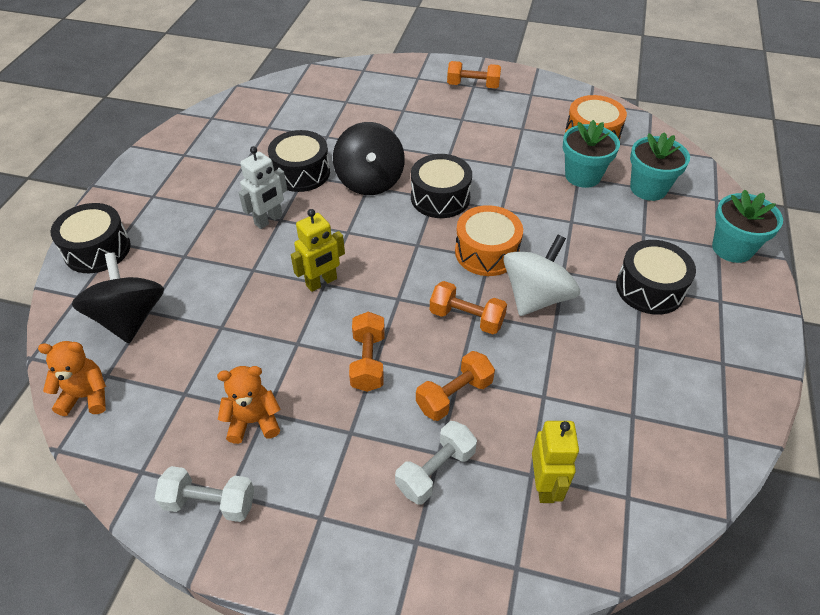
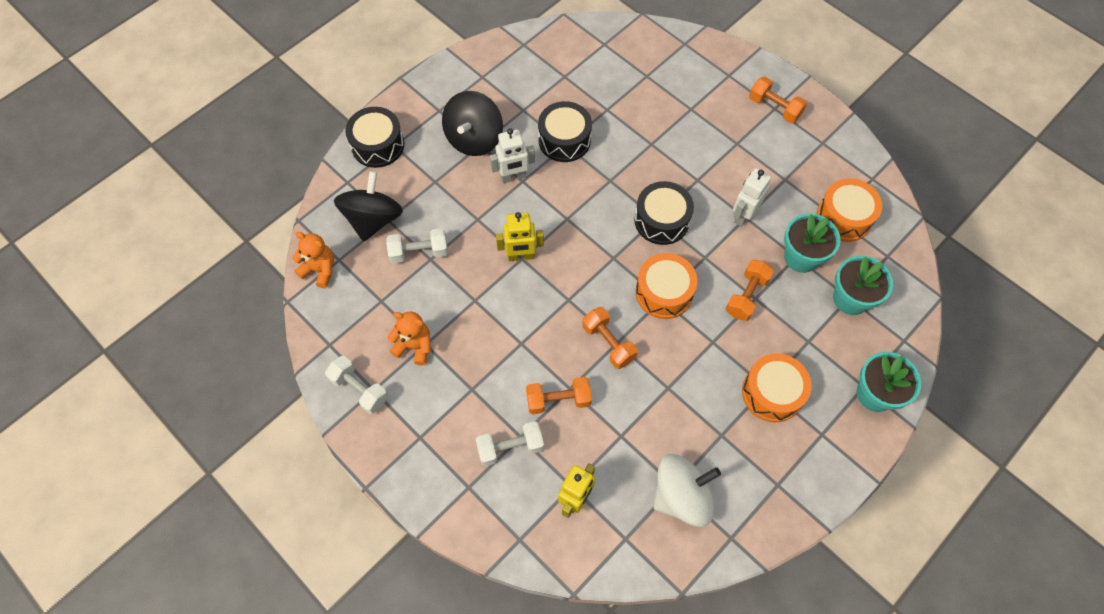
camera: 30 degrees right, 15 degrees up
black spinning top [333,122,405,195] -> black spinning top moved to [442,91,503,156]
orange dumbbell [349,312,385,392] -> orange dumbbell moved to [726,260,774,321]
white spinning top [503,235,580,316] -> white spinning top moved to [654,454,721,527]
black drum [616,240,696,315] -> orange drum [742,353,812,422]
none -> white dumbbell [386,228,448,263]
none -> white robot [733,168,771,227]

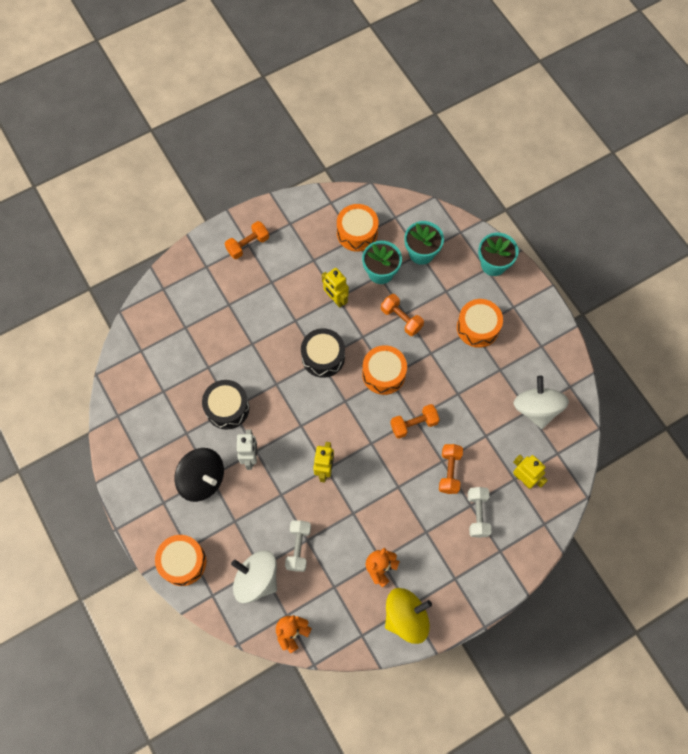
camera: 75 degrees left, 5 degrees up
white dumbbell [325,356,388,414] -> yellow spinning top [385,588,432,644]
black spinning top [334,171,403,242] -> white spinning top [231,550,277,603]
black drum [345,107,404,168] -> orange drum [155,535,206,586]
white robot [733,168,771,227] -> yellow robot [322,268,349,308]

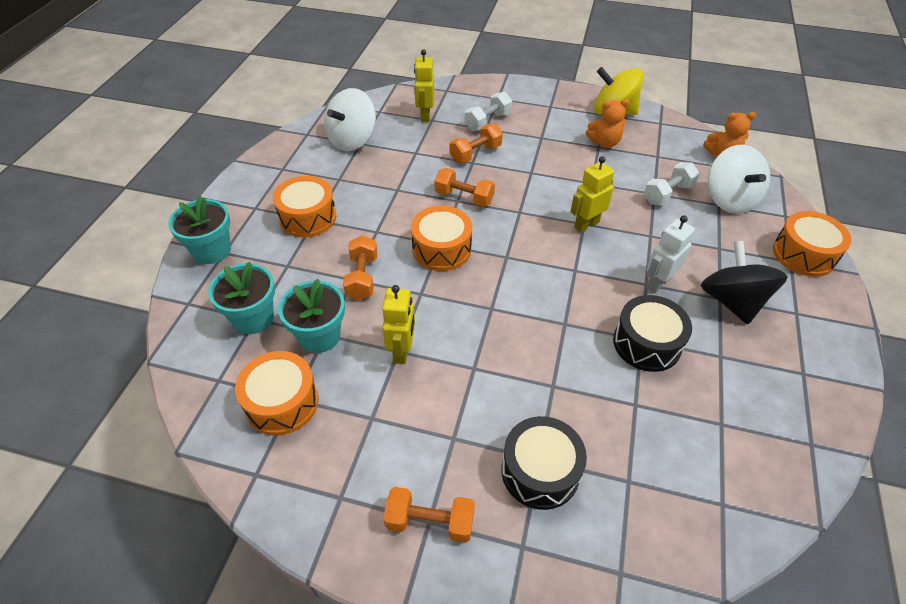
camera: 135 degrees left, 20 degrees down
black drum [301,328,345,378] -> black drum moved to [501,416,587,510]

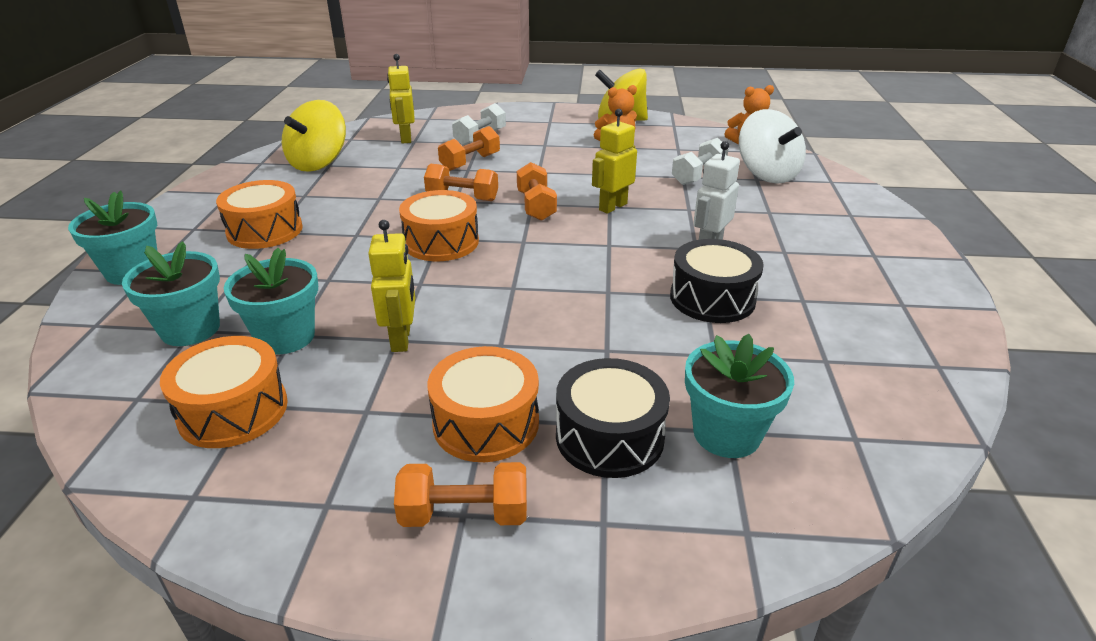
camera: 10 degrees left, 15 degrees down
white spinning top [324,88,376,151] -> yellow spinning top [282,100,346,172]
orange dumbbell [343,235,377,300] -> orange dumbbell moved to [517,162,557,221]
black spinning top [701,241,788,324] -> none
orange drum [773,211,852,277] -> orange drum moved to [428,346,539,462]
none -> turquoise flower pot [685,334,794,458]

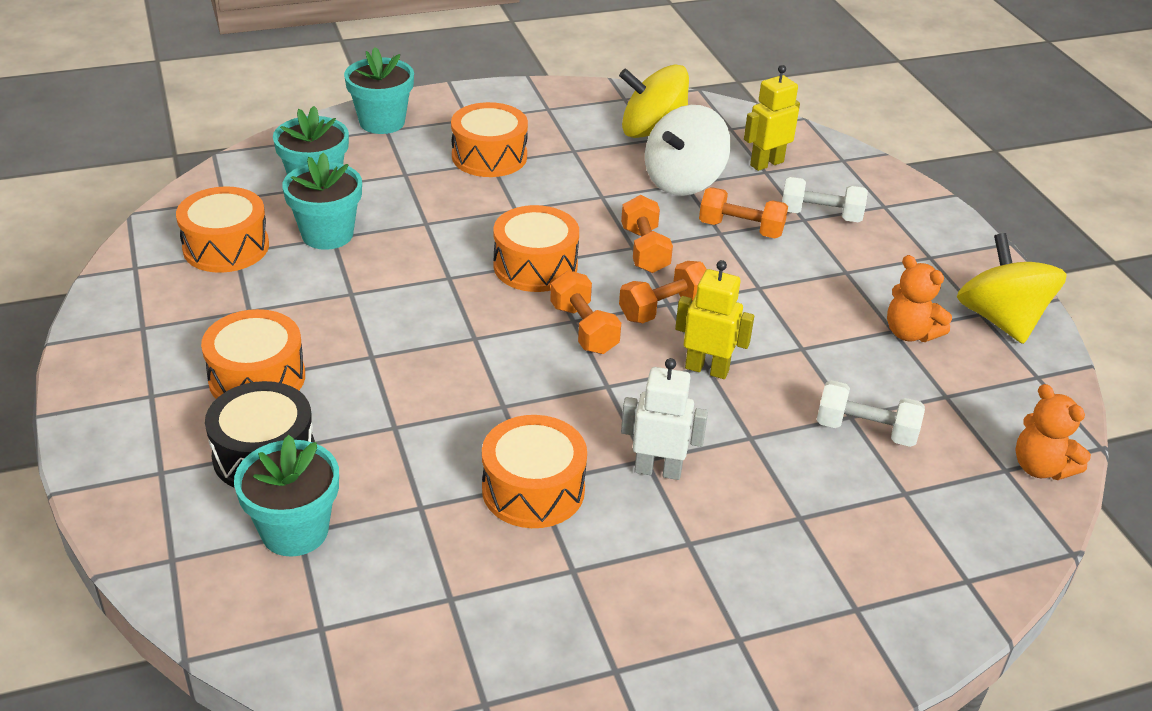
camera: 65 degrees right, 5 degrees up
yellow robot [368,220,415,352] -> none
orange dumbbell [394,462,527,527] -> orange dumbbell moved to [550,270,621,354]
black drum [670,239,764,323] -> orange drum [482,415,587,528]
white spinning top [739,109,806,183] -> white spinning top moved to [645,105,731,196]

